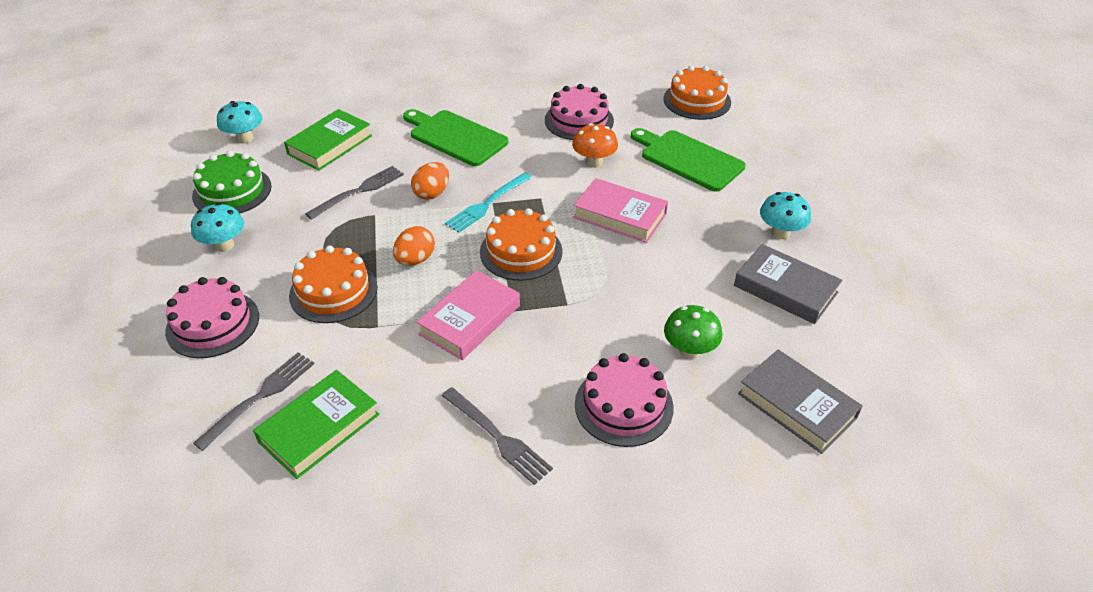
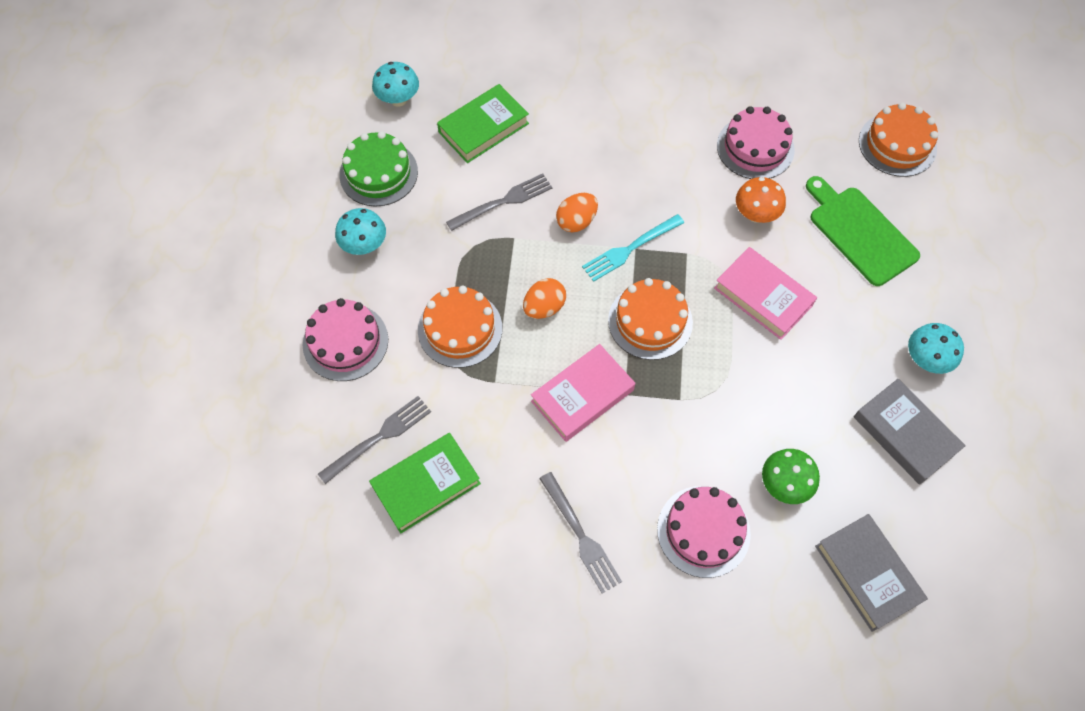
camera: 15 degrees right, 20 degrees up
green cutting board [403,109,508,166] -> none

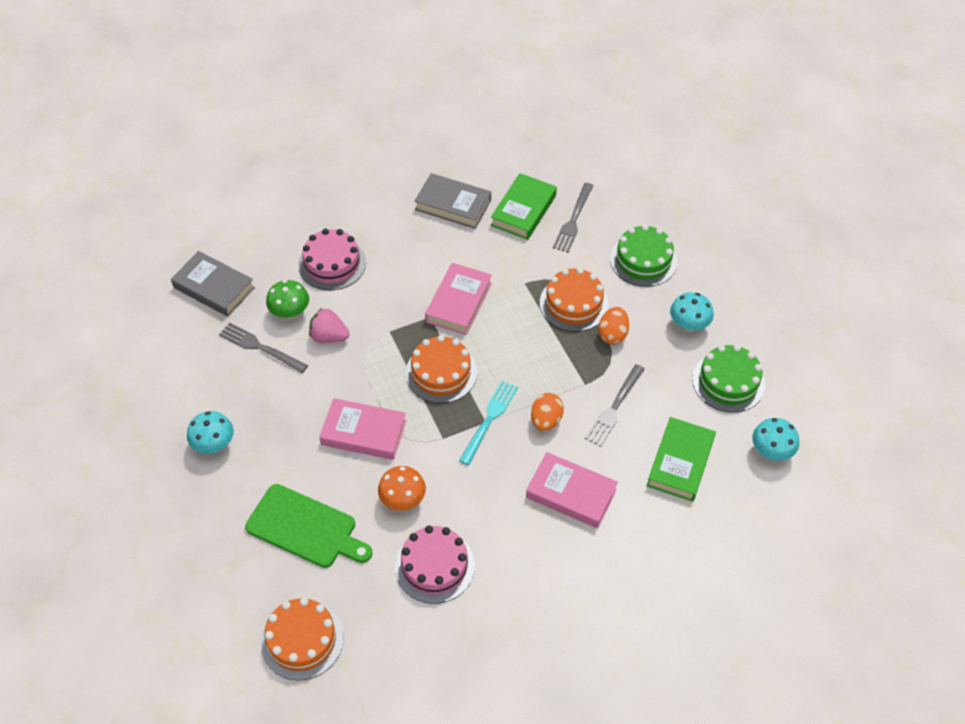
camera: 150 degrees right, 10 degrees down
pink cake [303,298,388,381] -> green cake [610,224,678,287]
orange egg [523,278,566,319] -> orange egg moved to [598,307,629,344]
grey fork [539,472,622,594] -> grey fork moved to [219,323,308,373]
grey book [854,379,966,485] -> grey book moved to [414,173,491,229]
none -> pink strawberry [309,308,350,343]
none -> pink book [526,452,618,528]

